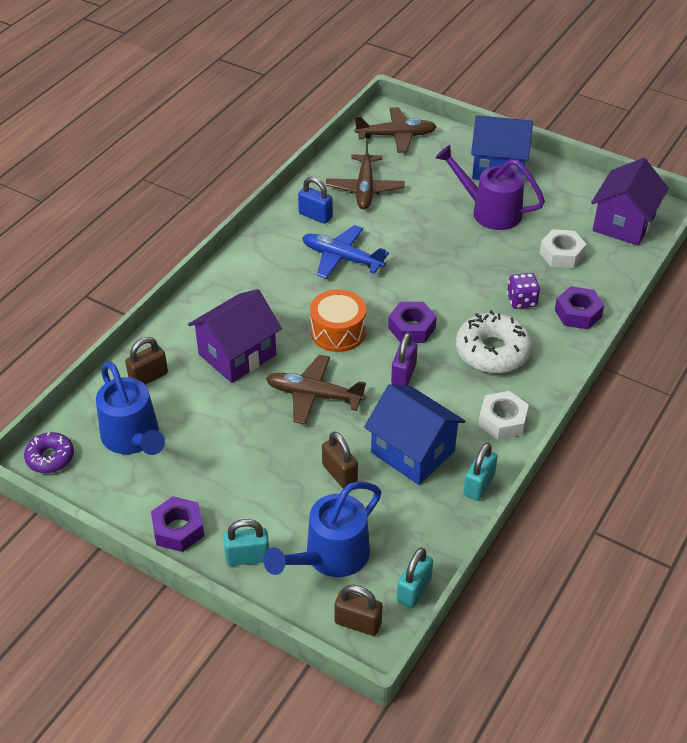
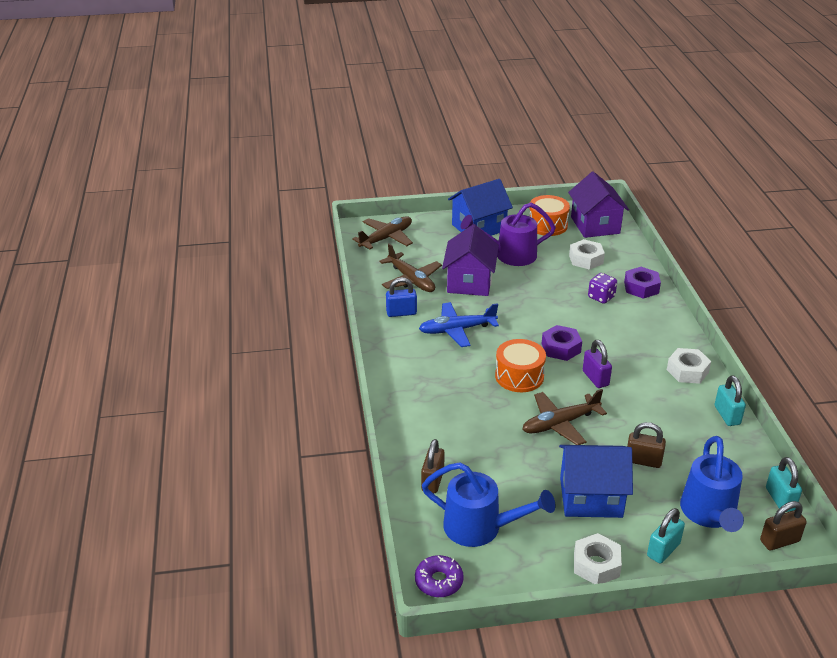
camera: 40 degrees left, 10 degrees down
purple nut [151,496,204,552] -> white nut [574,533,622,584]
purple house [188,289,282,383] -> purple house moved to [442,224,499,296]
blue house [364,384,465,485] -> blue house moved to [559,445,633,518]
white donut [456,310,532,373] -> none
none -> orange drum [529,195,570,236]

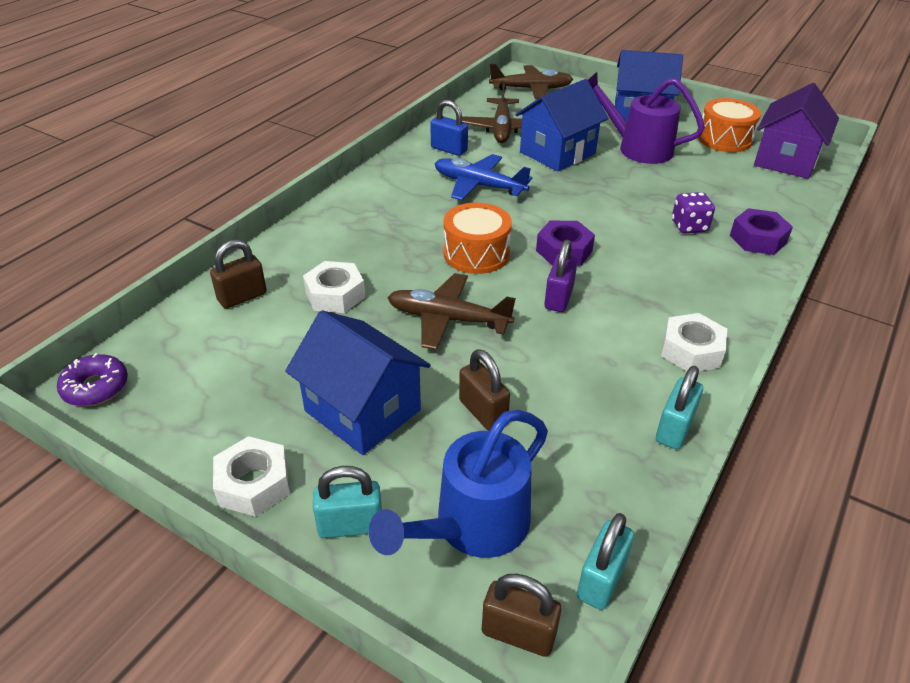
camera: 40 degrees right, 5 degrees up
blue watering can [422,462,555,547] -> none
purple house [442,224,499,296] -> blue house [515,79,609,172]
white nut [569,239,605,270] -> white nut moved to [303,261,365,313]

